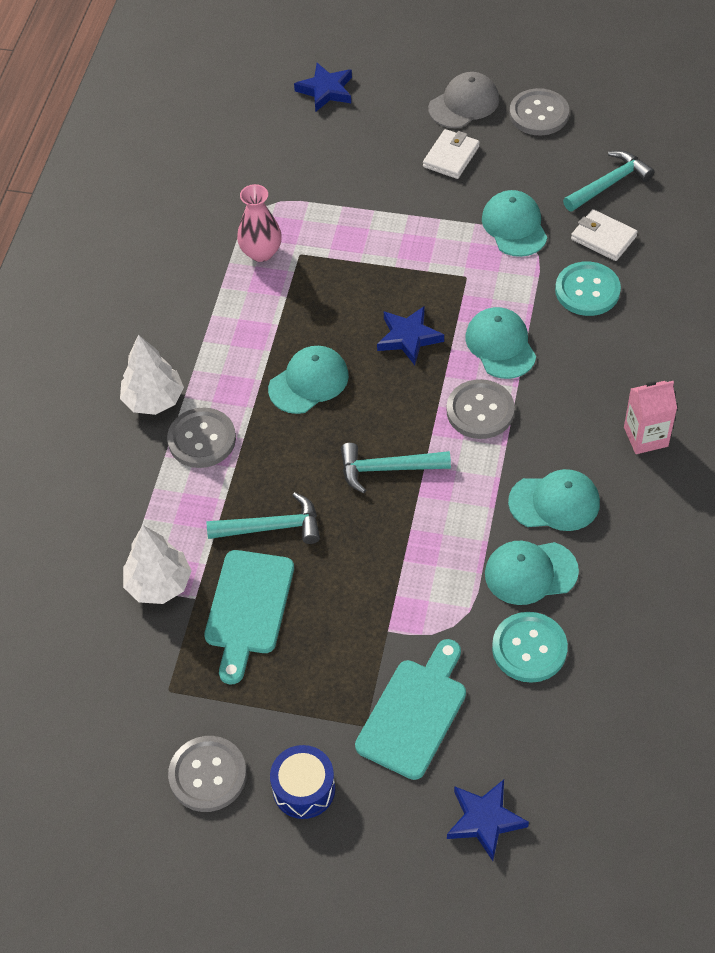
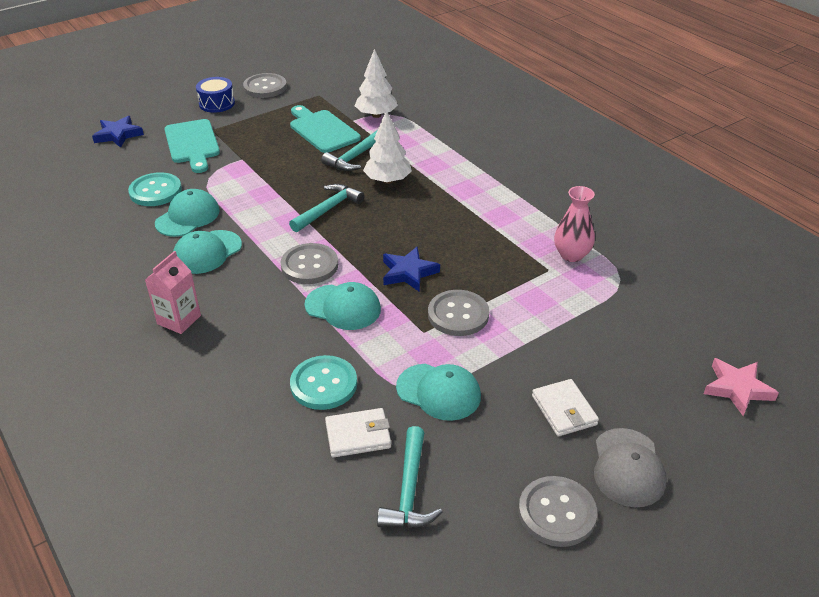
camera: 130 degrees right, 15 degrees down
white tree [120,335,184,415] -> white tree moved to [363,110,412,184]
grey button [167,408,236,468] -> grey button moved to [428,290,489,336]
turquoise cap [268,346,349,414] -> none
blue star [294,63,352,112] -> pink star [704,358,779,416]

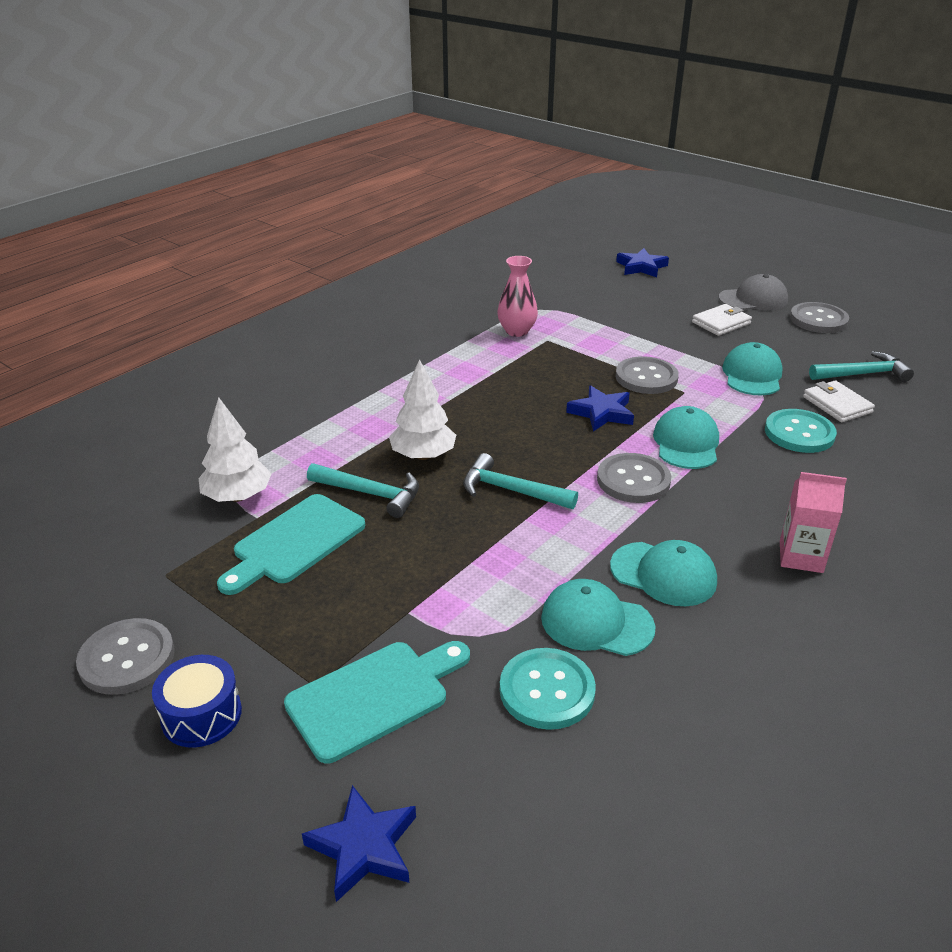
camera: 105 degrees left, 5 degrees down
pink star [704,358,779,416] -> blue star [616,248,669,277]

